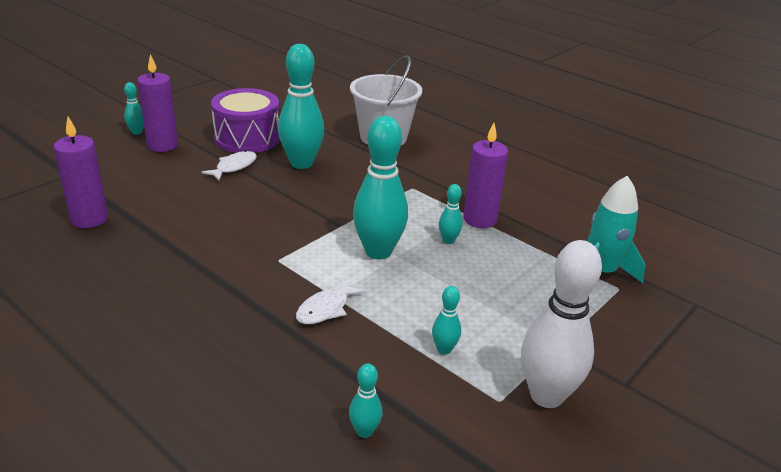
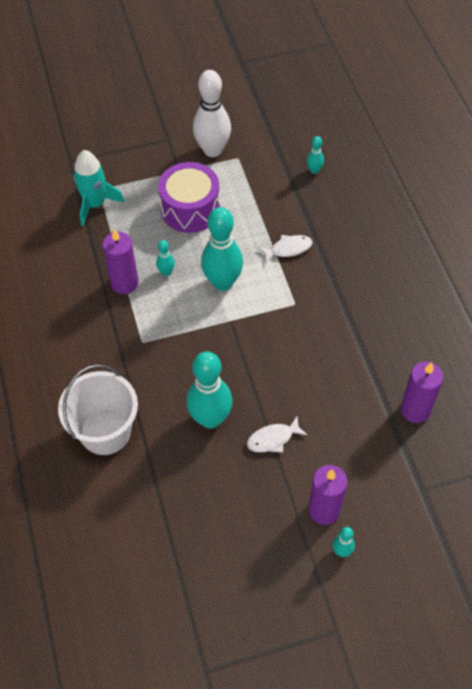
camera: 145 degrees left, 25 degrees up
purple drum [211,88,280,153] -> purple drum moved to [158,162,220,233]
turquoise bowling pin [432,286,461,355] -> none

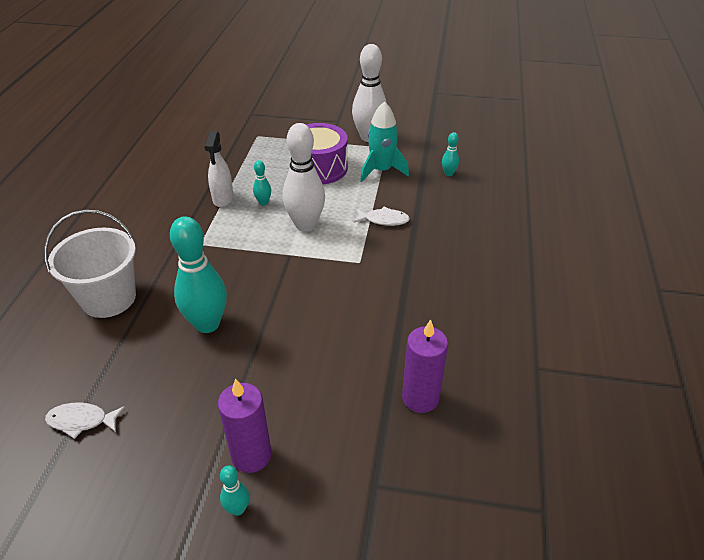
camera: 25 degrees right, 15 degrees down
turquoise rocket [73,150,125,226] -> turquoise rocket moved to [360,101,409,182]
purple candle [102,229,139,294] -> white spray bottle [204,131,234,207]
turquoise bowling pin [201,207,243,291] -> white bowling pin [283,123,325,231]
white fish [247,417,307,453] -> white fish moved to [45,402,125,439]

